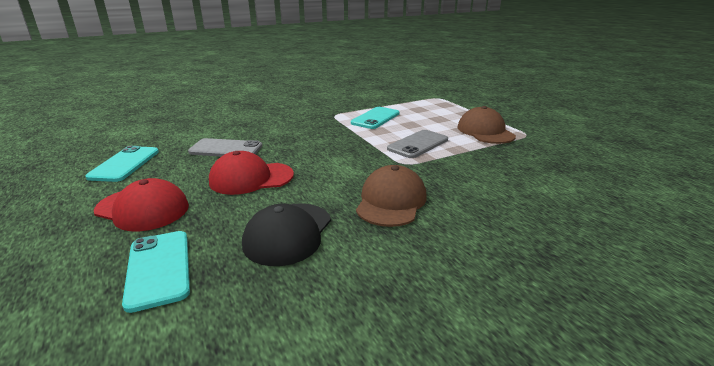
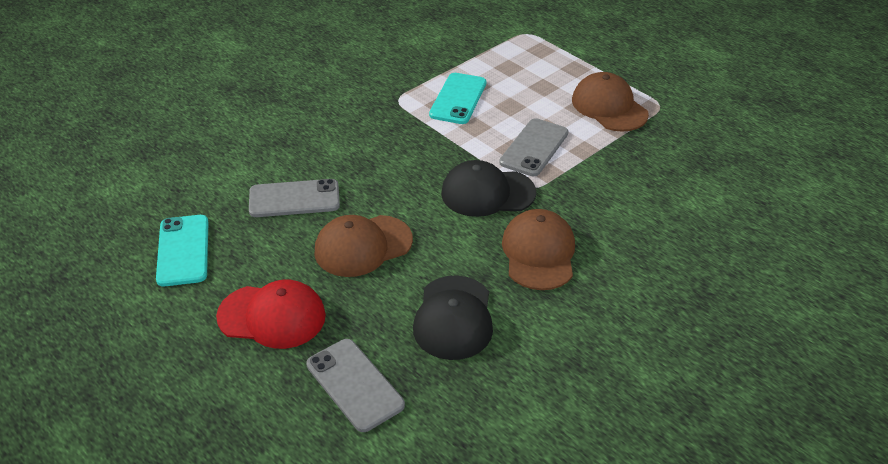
camera: 15 degrees left, 15 degrees up
turquoise phone [122,231,190,313] -> grey phone [306,339,405,432]
red cap [209,151,294,195] -> brown cap [315,215,413,277]
none -> black cap [441,160,536,217]

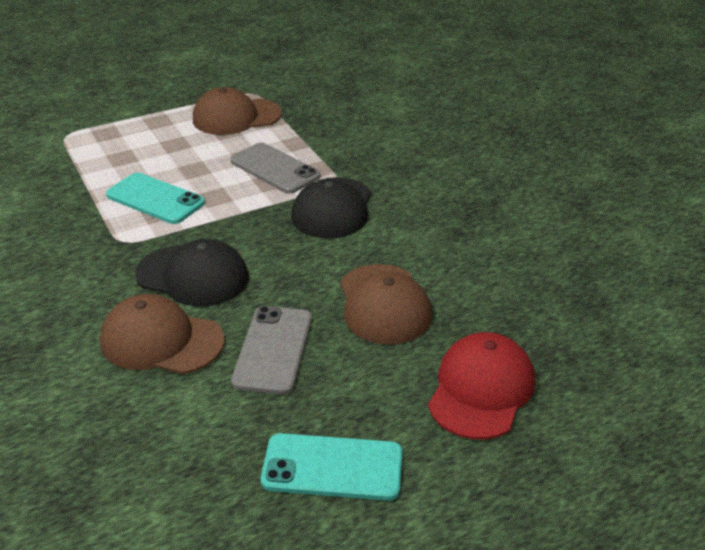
camera: 75 degrees left, 5 degrees down
grey phone [306,339,405,432] -> none
black cap [413,275,493,360] -> black cap moved to [135,239,249,307]
brown cap [502,209,575,290] -> brown cap moved to [100,294,224,374]

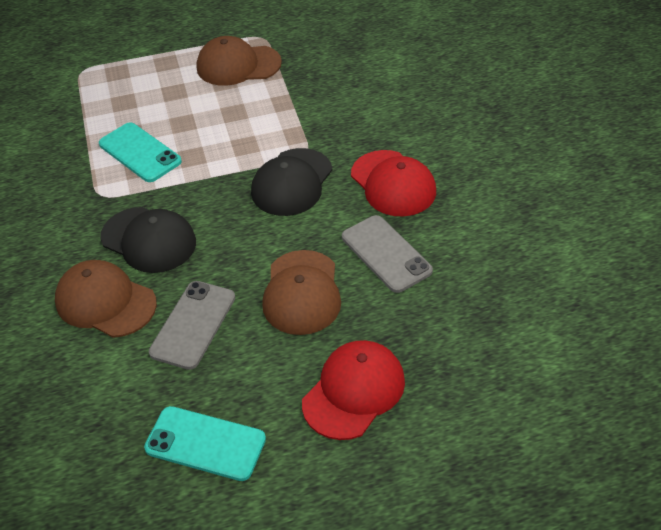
camera: 15 degrees right, 10 degrees up
grey phone [231,142,320,194] -> grey phone moved to [342,215,433,293]
none -> red cap [351,150,436,216]

